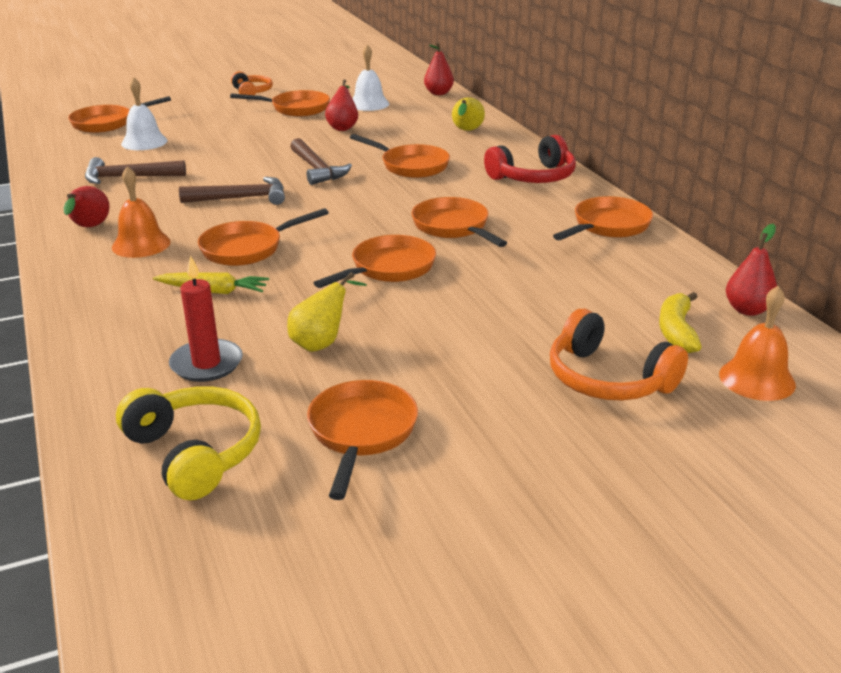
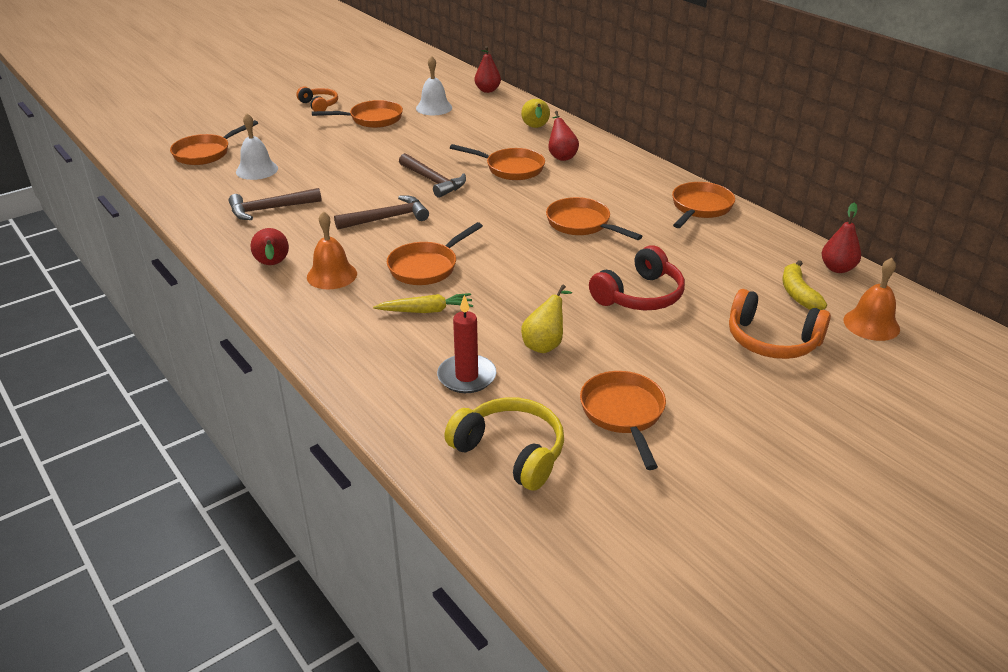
camera: 15 degrees left, 5 degrees up
orange pan [314,235,436,288] -> none
red pear [325,79,358,131] -> red pear moved to [548,111,579,161]
red headphones [484,135,576,183] -> red headphones moved to [589,245,685,310]

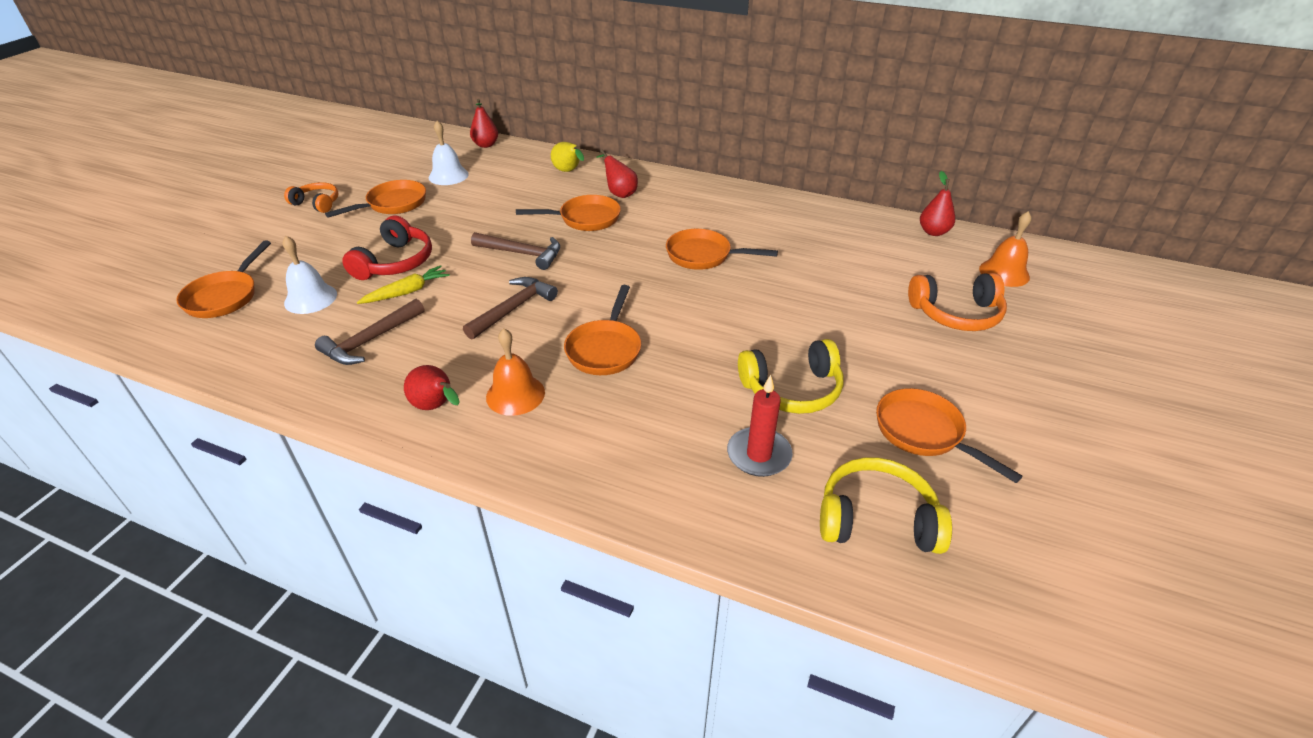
camera: 30 degrees left, 5 degrees up
yellow carrot [373,293,473,313] -> yellow carrot moved to [357,265,450,304]
yellow pear [521,285,572,353] -> yellow headphones [738,339,844,414]
red headphones [589,245,685,310] -> red headphones moved to [342,216,432,280]
orange pan [672,182,735,228] -> none
yellow banana [782,260,827,310] -> none

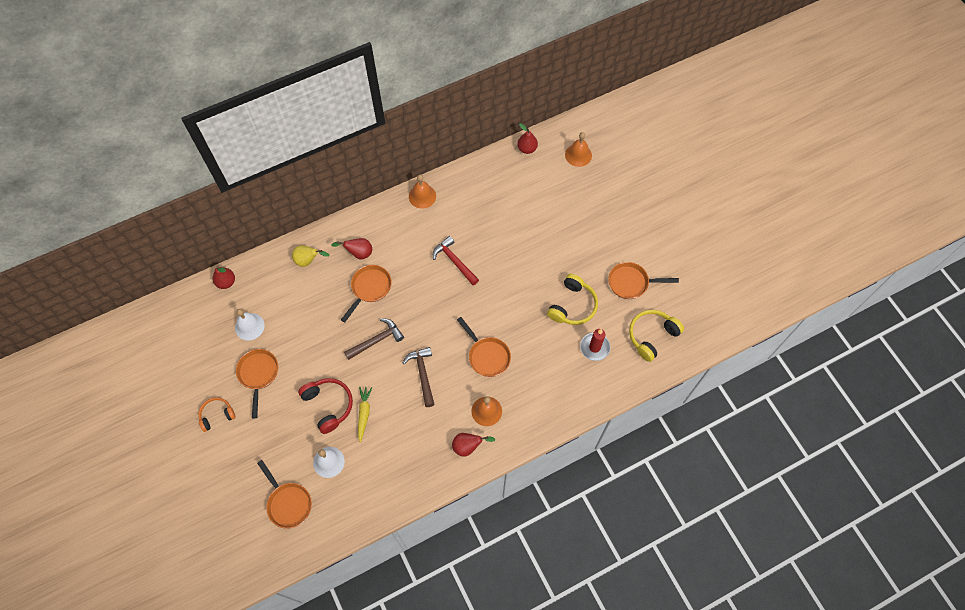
camera: 50 degrees left, 25 degrees up
brown hammer [315,299,425,365] -> none
orange pan [666,229,778,270] -> red hammer [433,236,479,285]
orange headphones [908,273,1007,331] -> none
none -> orange bell [409,175,436,209]

